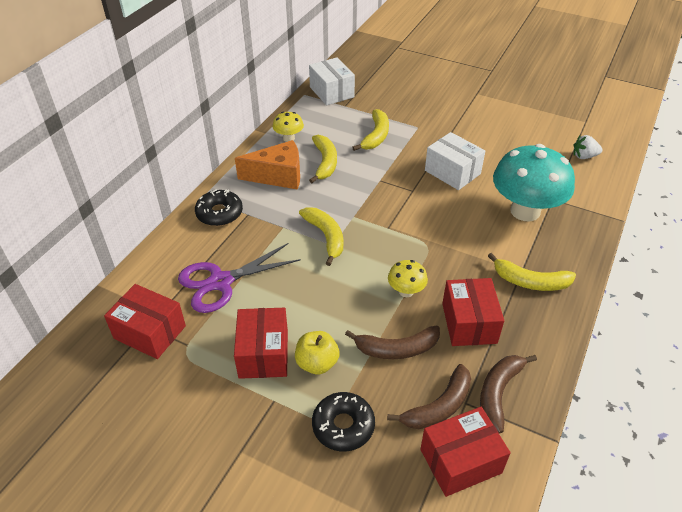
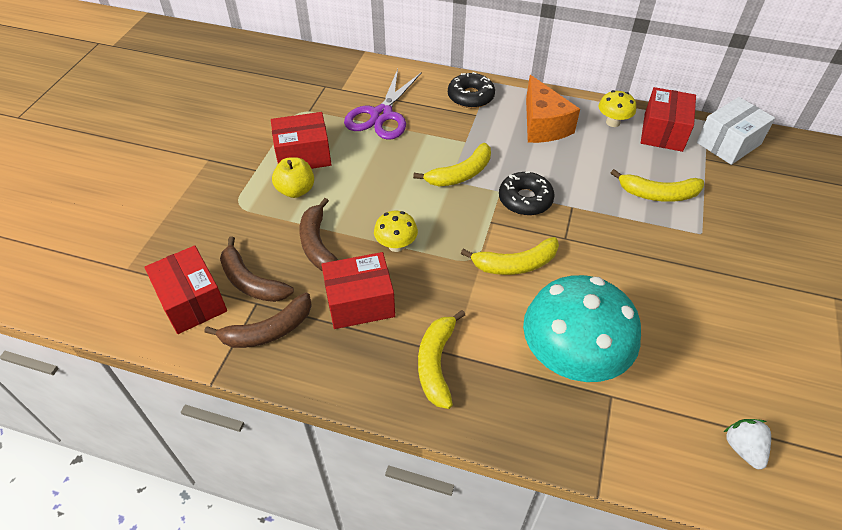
camera: 80 degrees right, 5 degrees up
red box [104,284,186,359] -> red box moved to [641,87,696,152]
purple scissors [178,243,301,313] -> purple scissors turned 120 degrees counterclockwise [344,69,422,140]
yellow banana [309,135,337,183] -> yellow banana moved to [461,237,559,275]
black donut [312,392,375,451] -> black donut moved to [499,171,555,216]
white box [425,132,485,190] -> none
brown banana [480,355,537,433] -> brown banana turned 135 degrees clockwise [205,293,312,348]

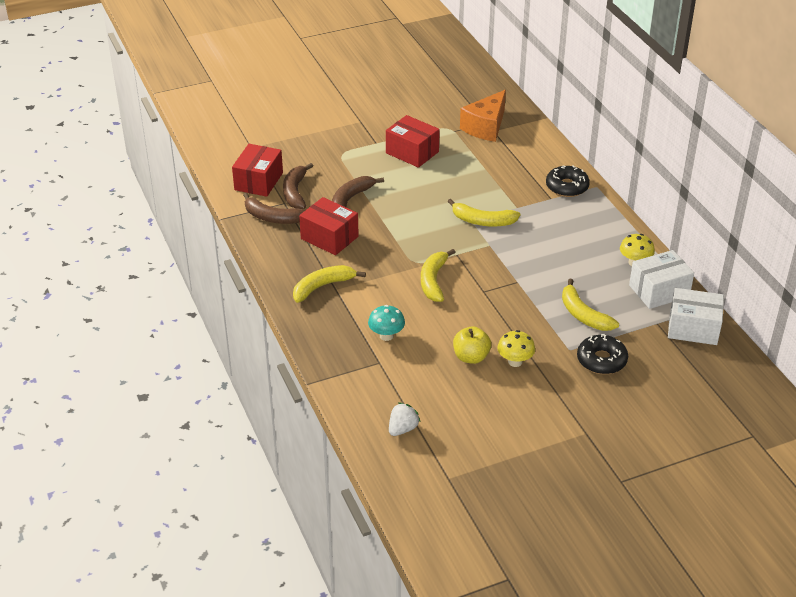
camera: 50 degrees right, 10 degrees down
yellow apple [272,157,314,198] -> yellow apple moved to [453,326,491,364]
purple scissors [344,69,422,140] -> none
yellow mushroom [374,211,418,252] -> yellow mushroom moved to [497,330,535,367]
yellow banana [461,237,559,275] -> yellow banana turned 60 degrees clockwise [421,249,455,302]
black donut [499,171,555,216] -> black donut moved to [577,333,628,374]
turquoise mushroom [523,275,641,382] -> turquoise mushroom [368,305,405,341], size x0.45
orange cheese [526,75,580,143] -> orange cheese moved to [460,90,506,142]
red box [641,87,696,152] -> white box [629,250,694,309]

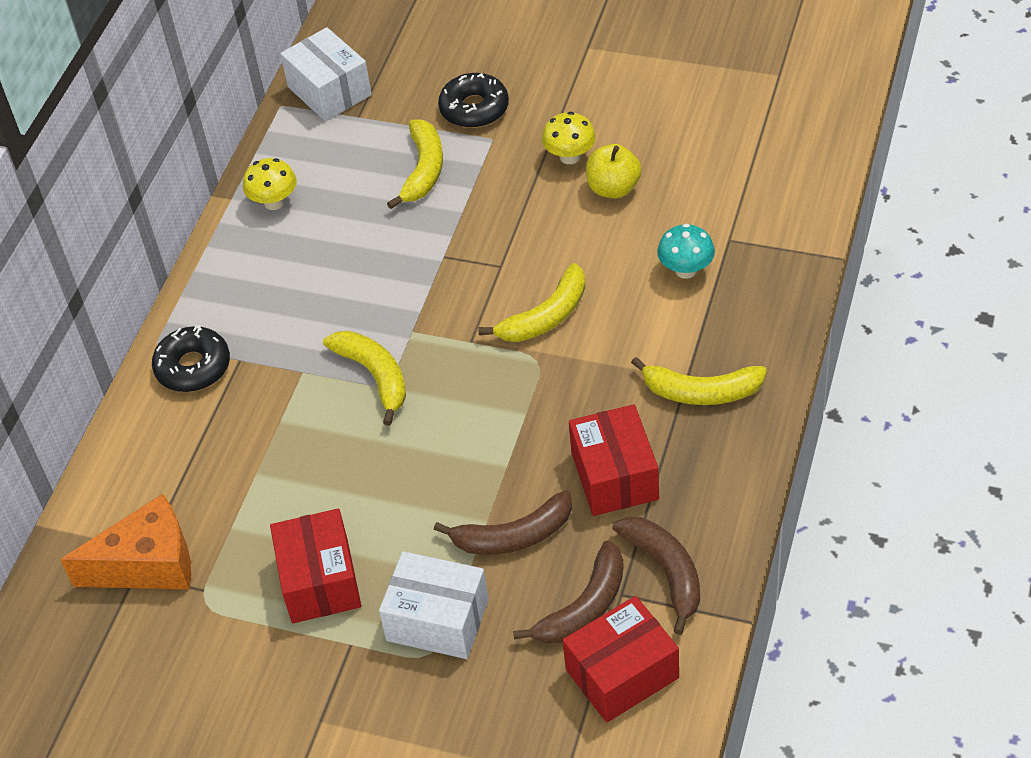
camera: 135 degrees left, 10 degrees up
white strawberry [389,402,421,436] -> none
white box [629,250,694,309] -> white box moved to [379,551,489,659]

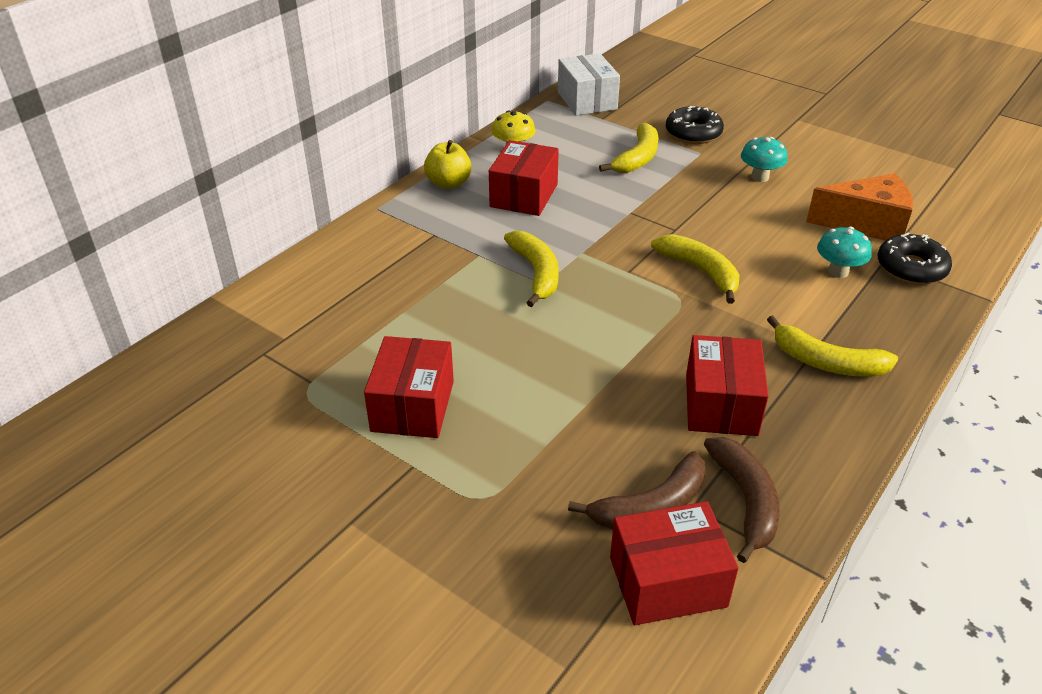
camera: 15 degrees right, 10 degrees down
orange cheese [60,494,191,589] -> orange cheese moved to [806,173,913,241]
black donut [152,325,230,392] -> black donut moved to [878,233,952,285]
white box [379,551,489,659] -> none
brown banana [434,490,572,555] -> none
yellow banana [478,263,586,342] -> yellow banana turned 105 degrees counterclockwise [651,234,739,304]
yellow mushroom [542,112,596,164] -> turquoise mushroom [741,137,788,182]
yellow apple [586,144,641,198] -> yellow apple moved to [424,140,472,189]
none -> red box [489,140,559,216]

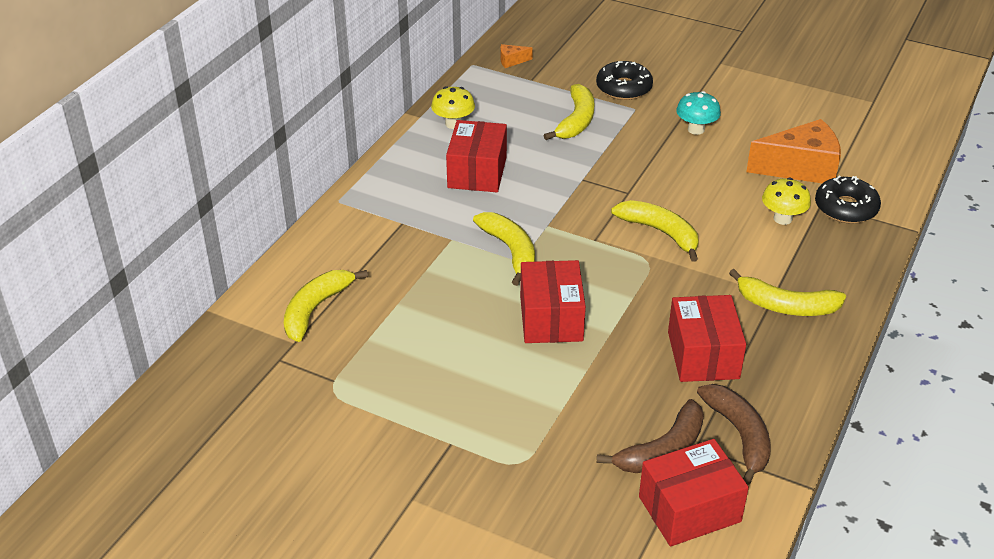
camera: 10 degrees left, 0 degrees up
red box [364,336,454,438] -> red box moved to [520,260,586,343]
yellow apple [424,140,472,189] -> none
white box [558,53,620,116] -> orange cheese [501,44,533,68]
turquoise mushroom [817,227,872,278] -> yellow mushroom [762,178,811,225]
none -> yellow banana [284,270,368,342]

